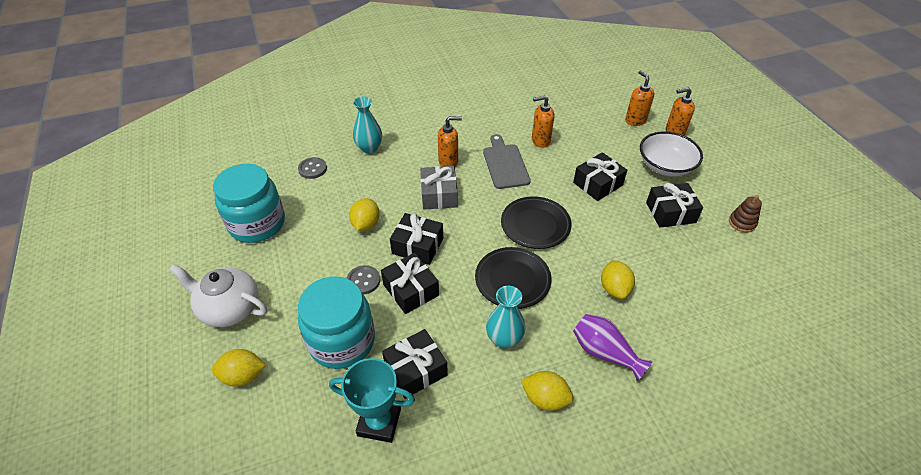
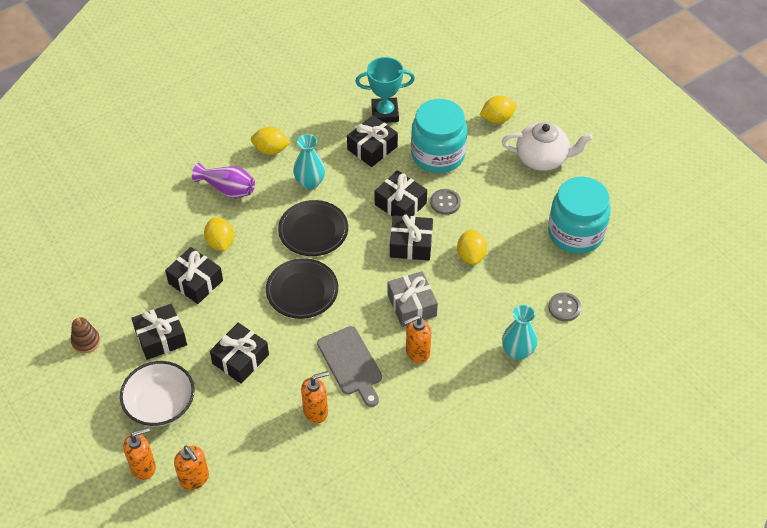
camera: 165 degrees right, 5 degrees up
none -> black gift [165,247,223,304]

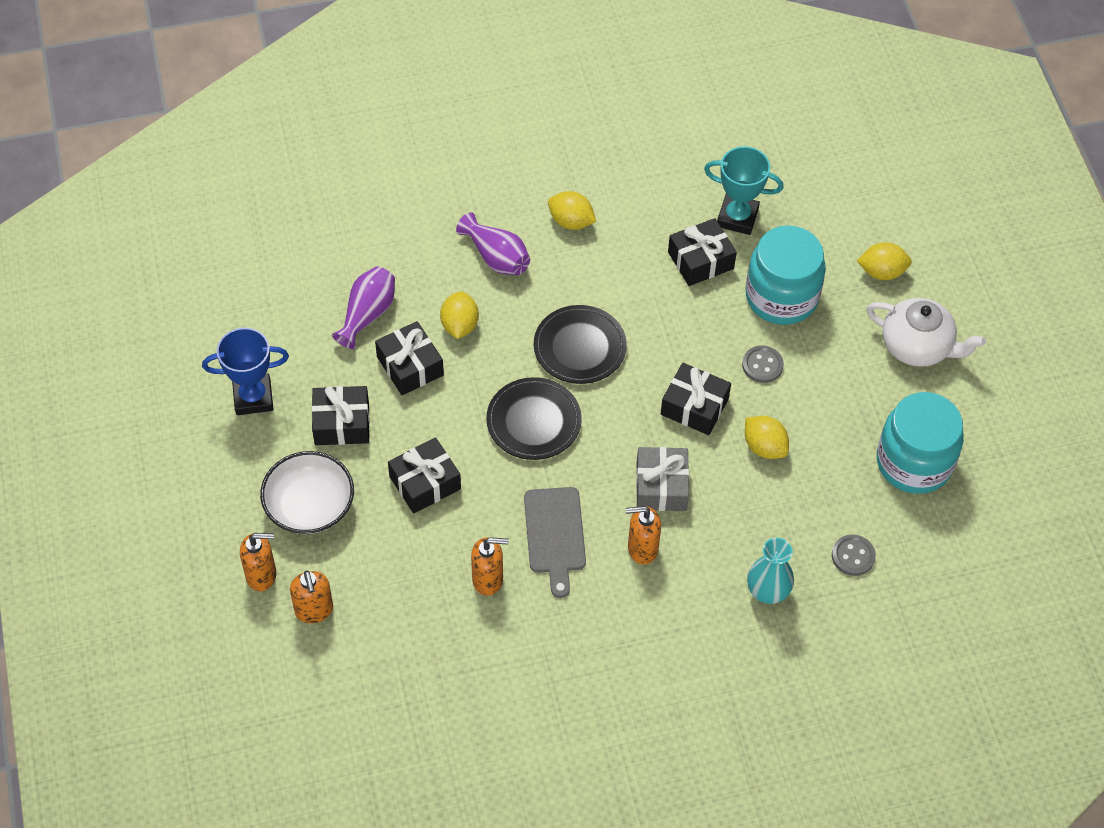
camera: 20 degrees right, 5 degrees up
brown stacking toy [71,317,100,353] -> blue trophy [202,328,289,415]
turquoise vase [293,134,325,190] -> none
black gift [375,170,427,217] -> none
yellow lemon [457,229,487,265] -> yellow lemon turned 60 degrees counterclockwise [745,416,789,459]
none -> purple vase [332,266,395,349]

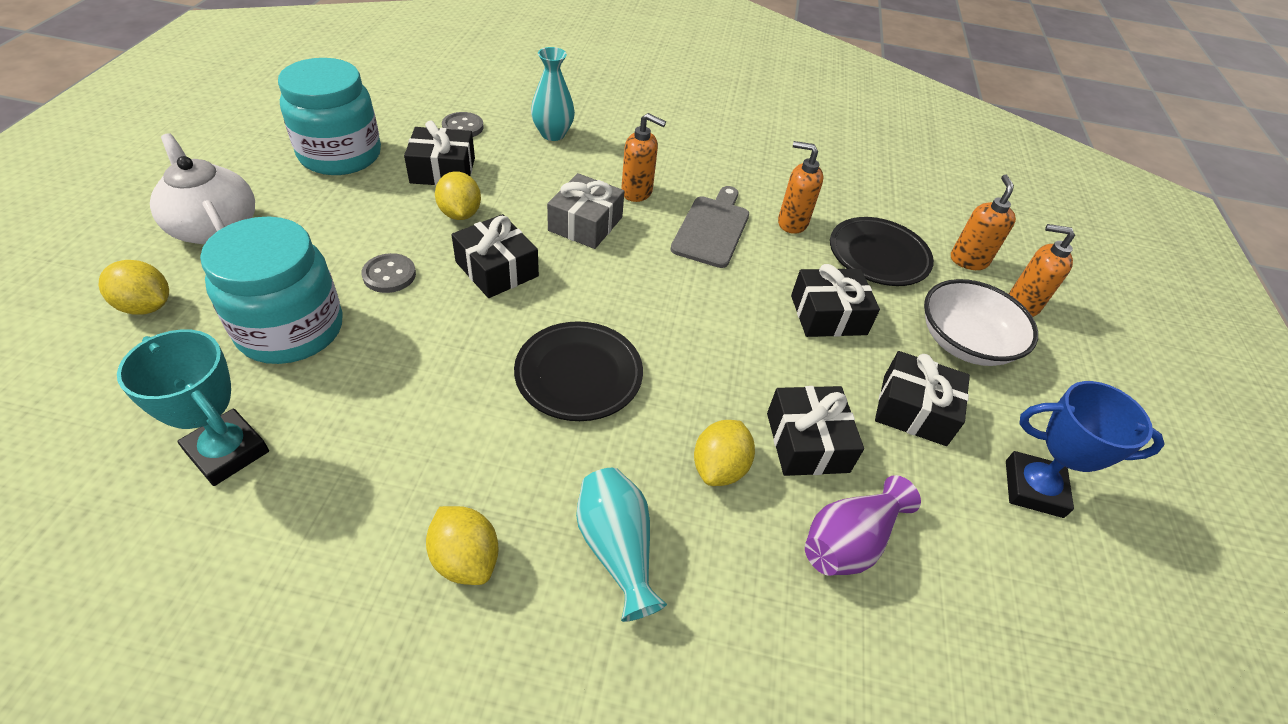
camera: 160 degrees left, 10 degrees down
purple vase [456,212,530,275] -> turquoise vase [576,468,667,622]
black plate [486,377,582,460] -> black plate moved to [830,217,934,286]
black gift [668,218,737,286] -> black gift moved to [404,121,475,185]

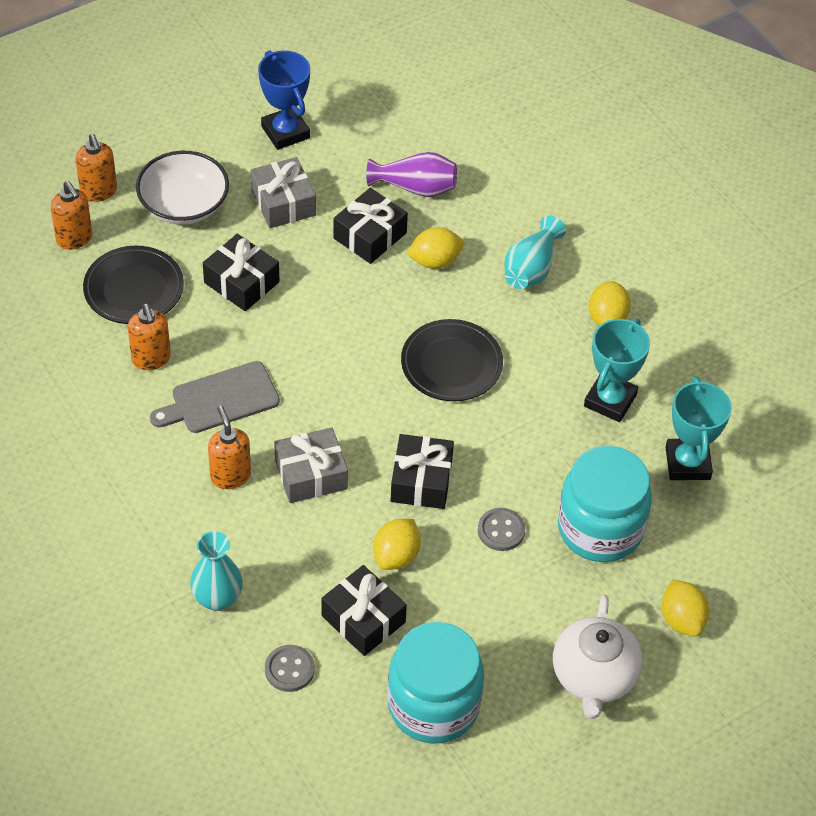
camera: 130 degrees left, 5 degrees up
black gift [875,351,970,446] -> grey gift [251,157,316,228]
orange soap dispenser [951,175,1016,270] -> orange soap dispenser turned 90 degrees counterclockwise [51,181,92,250]
none -> turquoise trophy [584,318,650,422]

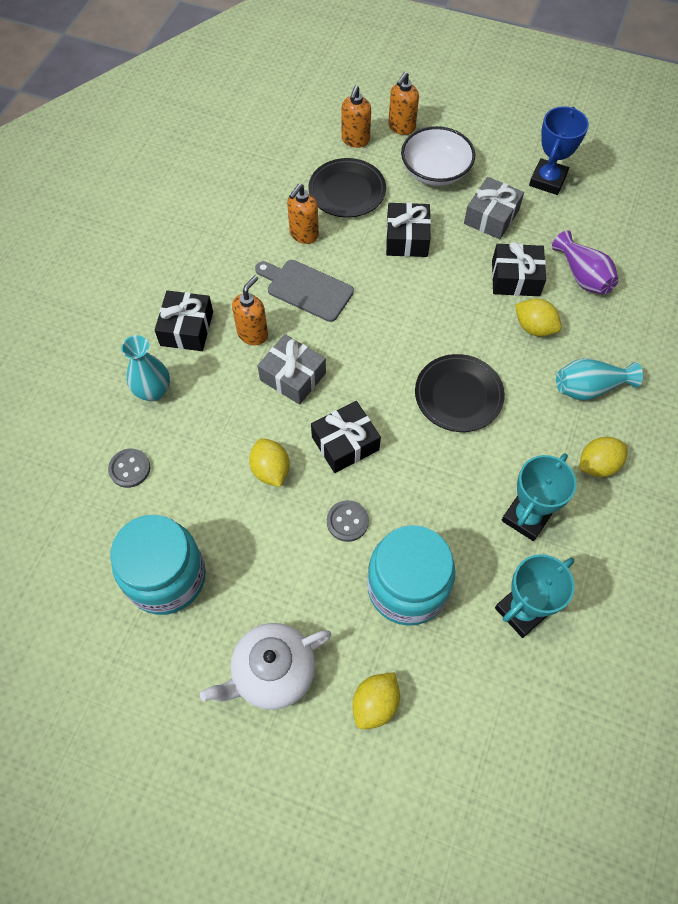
camera: 55 degrees right, 10 degrees up
black gift [322,565,407,656] -> black gift moved to [155,290,213,351]
yellow lemon [373,519,421,570] -> yellow lemon turned 75 degrees clockwise [249,438,290,487]
turquoise trophy [584,318,650,422] -> turquoise trophy turned 45 degrees counterclockwise [502,453,577,541]

